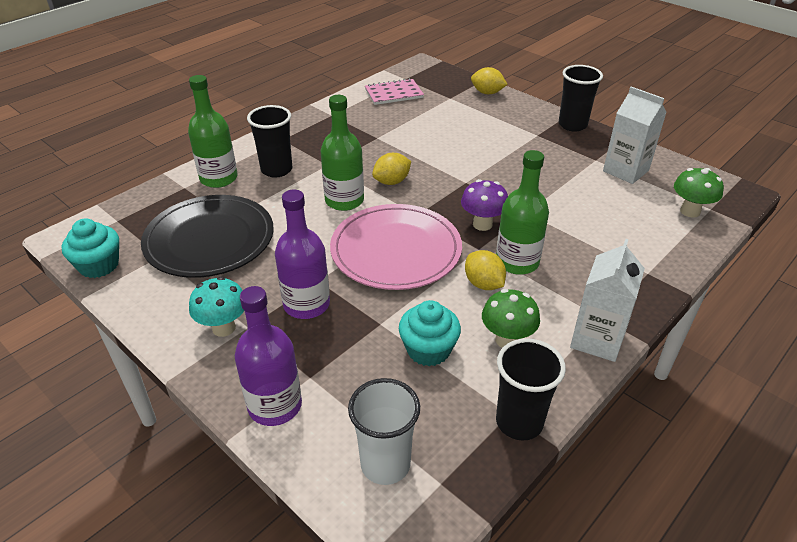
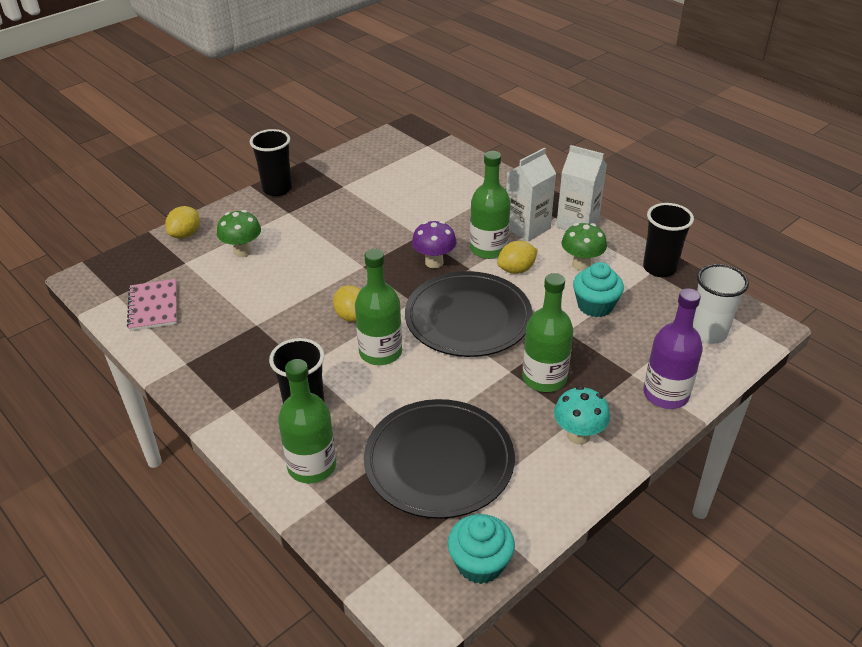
camera: 85 degrees left, 0 degrees up
purple bottle [275,189,330,319] -> green bottle [522,273,573,392]
pink plate [330,204,462,290] -> black plate [405,271,533,357]
white carton [603,87,667,184] -> white carton moved to [506,148,556,242]
green mushroom [674,168,724,218] -> green mushroom moved to [217,210,261,257]

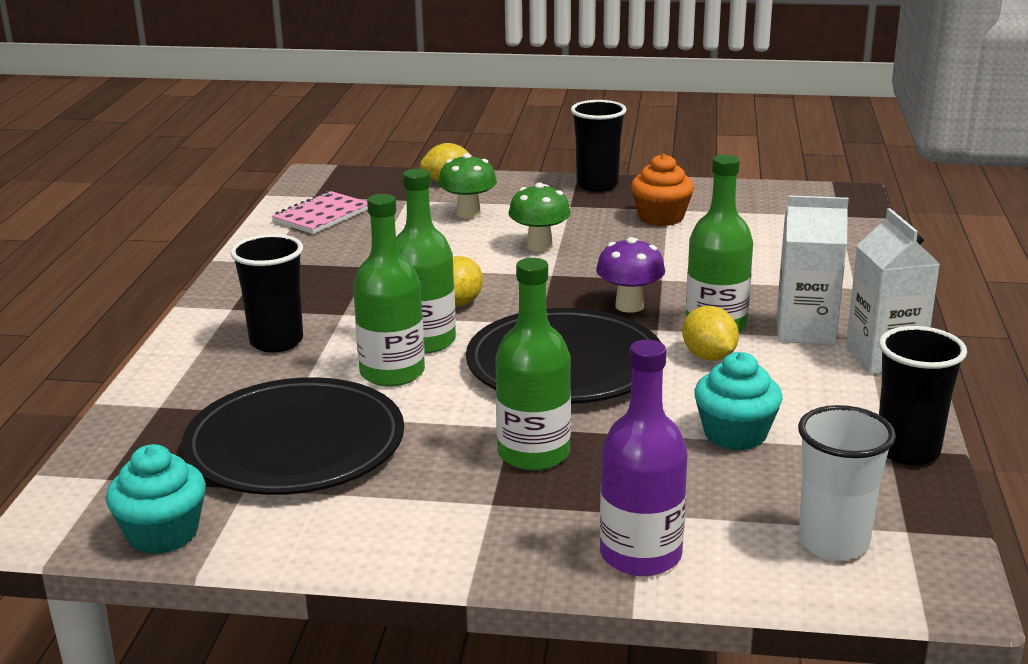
camera: 50 degrees right, 15 degrees down
green bottle [278,359,336,483] -> green bottle moved to [353,194,425,386]
yellow lemon [497,241,538,274] -> yellow lemon turned 45 degrees clockwise [682,306,739,361]
turquoise mushroom [554,386,610,445] -> none
green mushroom [561,223,607,271] -> green mushroom moved to [508,183,571,252]
none -> orange cupcake [631,154,694,226]

